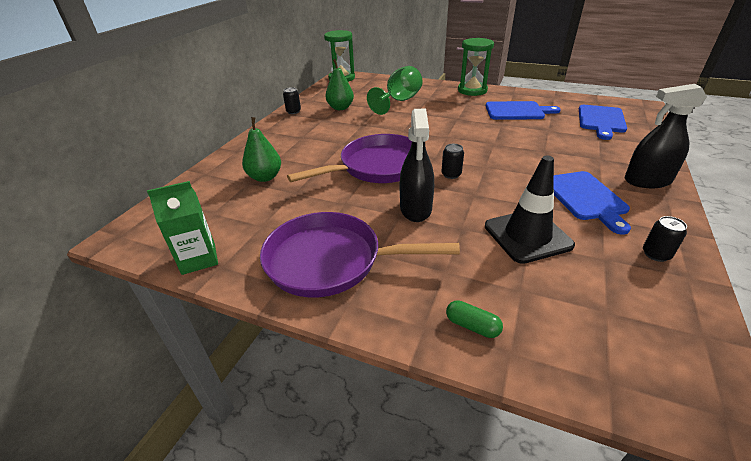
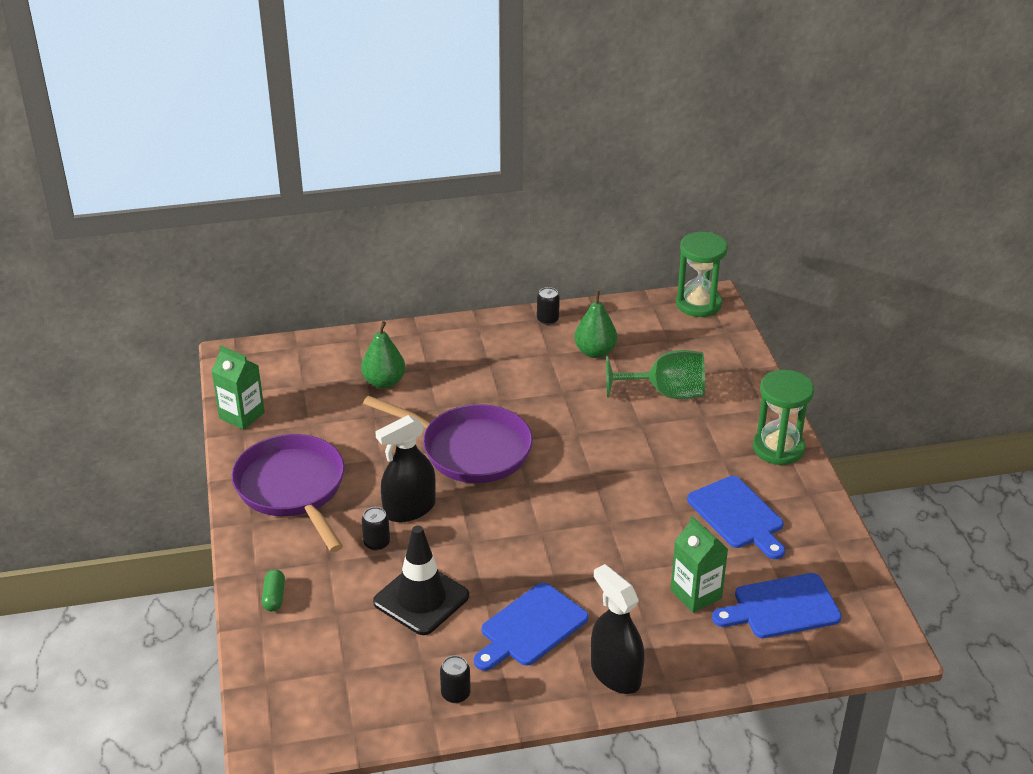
camera: 55 degrees right, 0 degrees up
black can [441,144,464,179] -> black can moved to [362,507,390,551]
none -> green carton [671,516,728,613]

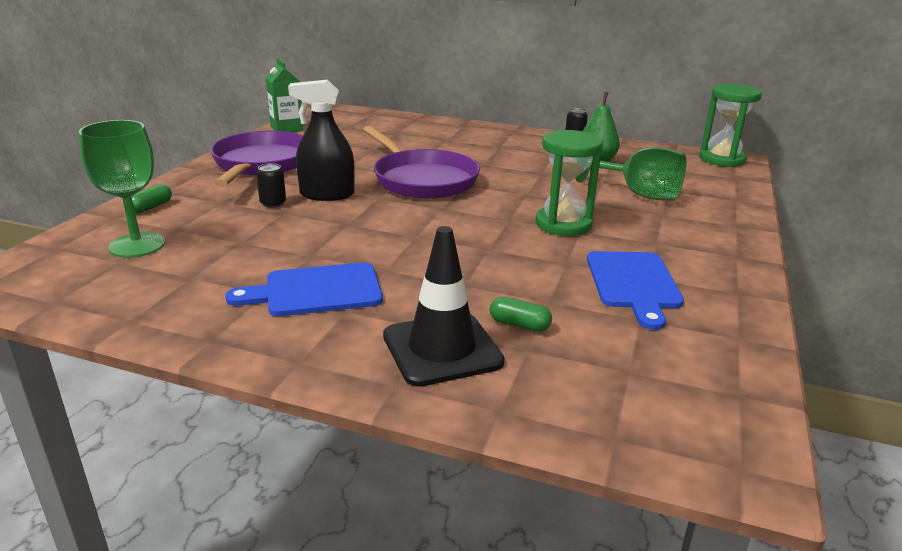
camera: 30 degrees right, 10 degrees down
green pear [361,321,405,389] -> none
black traffic cone [373,526,469,635] -> black traffic cone moved to [383,226,505,387]
black can [440,655,471,703] -> none
black spray bottle [591,564,645,694] -> none
green carton [671,516,728,613] -> green capsule [490,297,552,332]
blue cutting board [712,573,842,638] -> none
green hourglass [753,370,814,465] -> green hourglass moved to [535,130,603,236]
none -> green goblet [79,120,165,258]

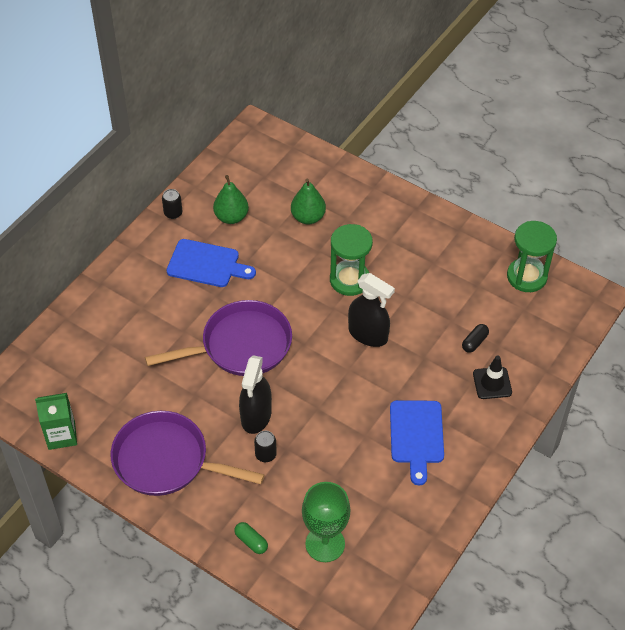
camera: 75 degrees left, 25 degrees up
black traffic cone [383,226,505,387] -> black traffic cone [473,356,512,399], size x0.63
green capsule [490,297,552,332] -> black capsule [462,324,489,353]
green goblet [575,147,686,201] -> green pear [291,179,326,224]
blue cutting board [587,251,684,330] -> blue cutting board moved to [166,239,256,287]
green hourglass [699,84,762,167] -> green hourglass moved to [507,221,557,292]
none -> black spray bottle [348,273,395,347]

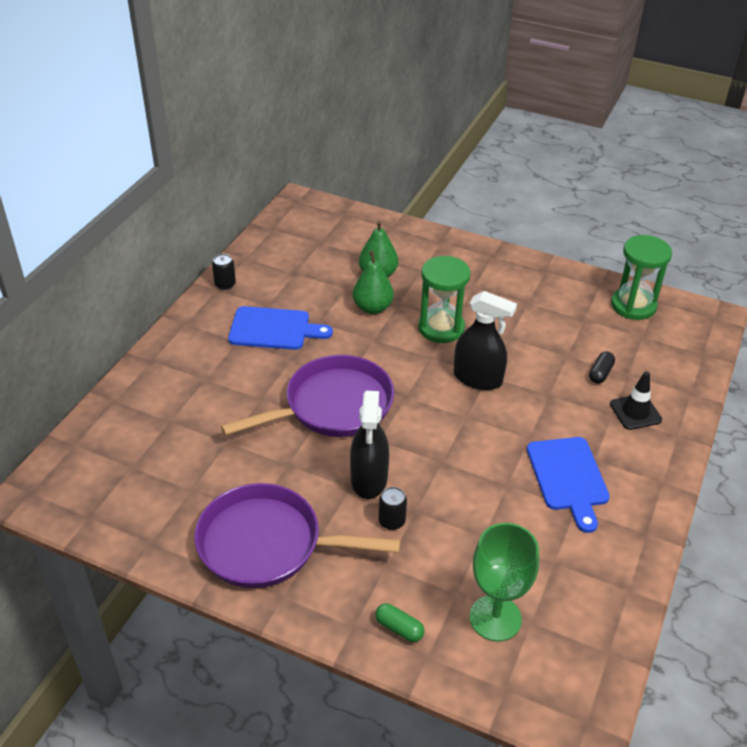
camera: 10 degrees left, 10 degrees down
green carton [35,393,77,450] -> none
green pear [213,175,249,224] -> green pear moved to [353,250,394,314]

